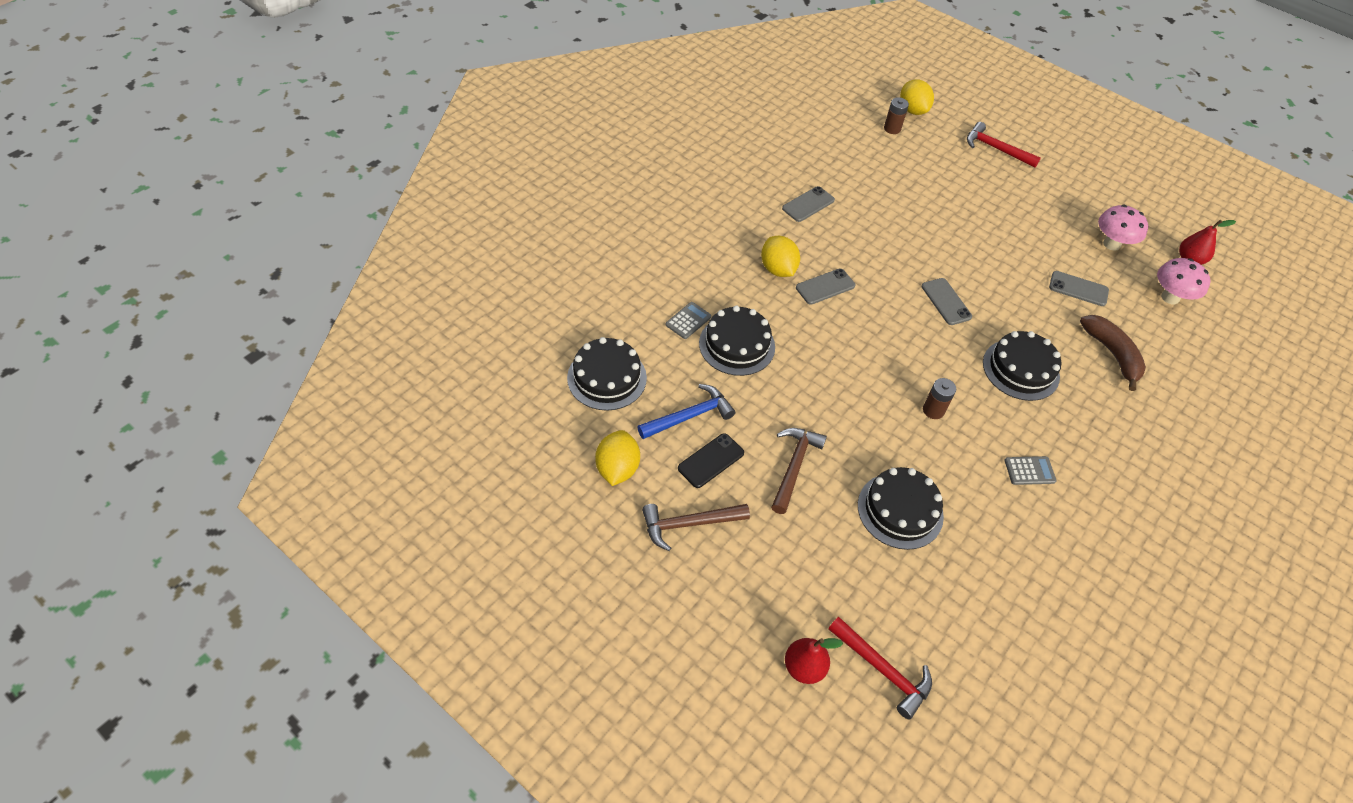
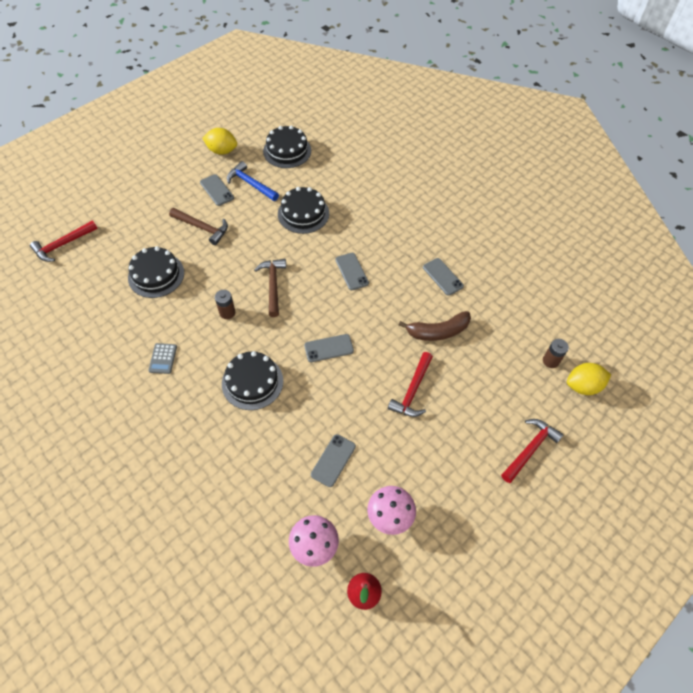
camera: 100 degrees right, 5 degrees up
blue hammer [637,384,735,439] -> blue hammer turned 150 degrees clockwise [227,161,279,201]
brown hammer [642,504,750,551] -> brown hammer moved to [254,259,286,317]
grey calculator [666,302,711,339] -> none
black phone [678,433,744,488] -> grey phone [200,174,234,206]
yellow lemon [761,236,800,277] -> none
red pear [785,638,843,684] -> none
brown banana [1080,315,1146,391] -> brown banana moved to [399,311,471,341]
none -> red hammer [388,352,433,417]

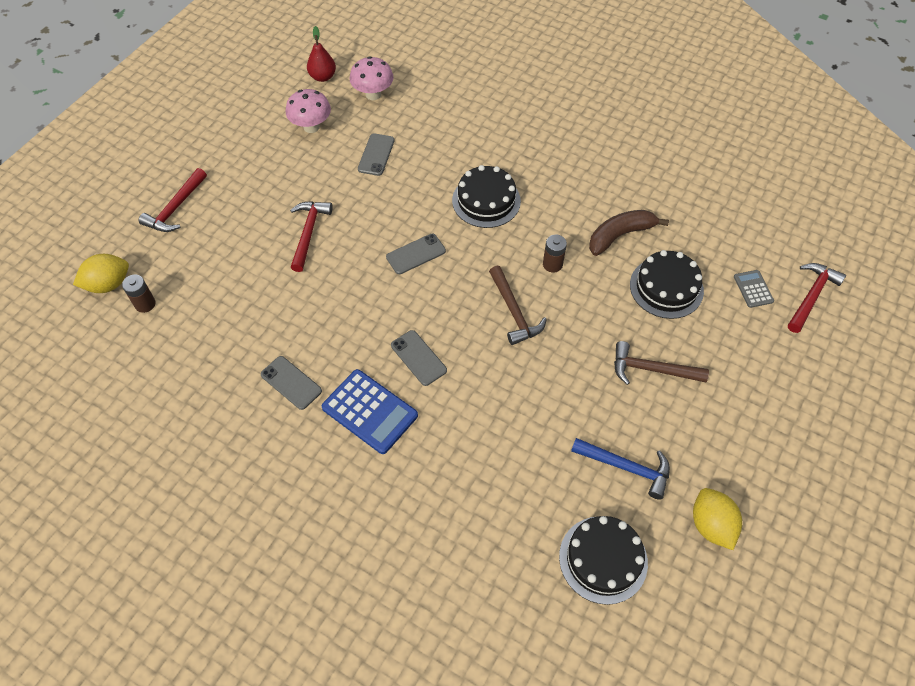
camera: 165 degrees right, 0 degrees up
grey calculator [148,343,177,374] -> grey calculator moved to [734,270,774,308]
grey phone [200,174,234,206] -> none
yellow lemon [202,128,237,155] -> yellow lemon turned 75 degrees clockwise [693,488,742,550]
black cake [278,187,329,234] -> none
brown banana [399,311,471,341] -> brown banana moved to [589,210,669,256]
none -> blue calculator [322,369,418,454]

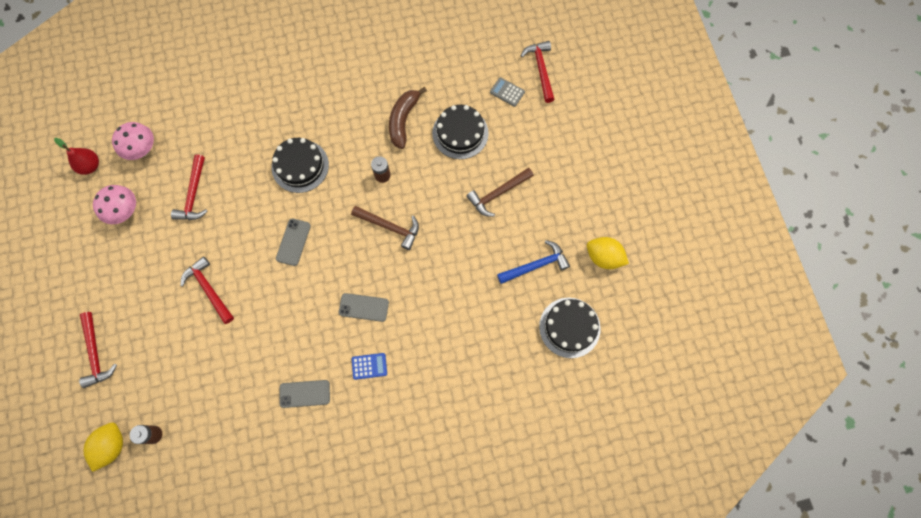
camera: 45 degrees left, 15 degrees up
blue calculator [322,369,418,454] -> blue calculator [352,353,387,380], size x0.53
grey phone [358,133,395,176] -> red hammer [171,154,207,220]

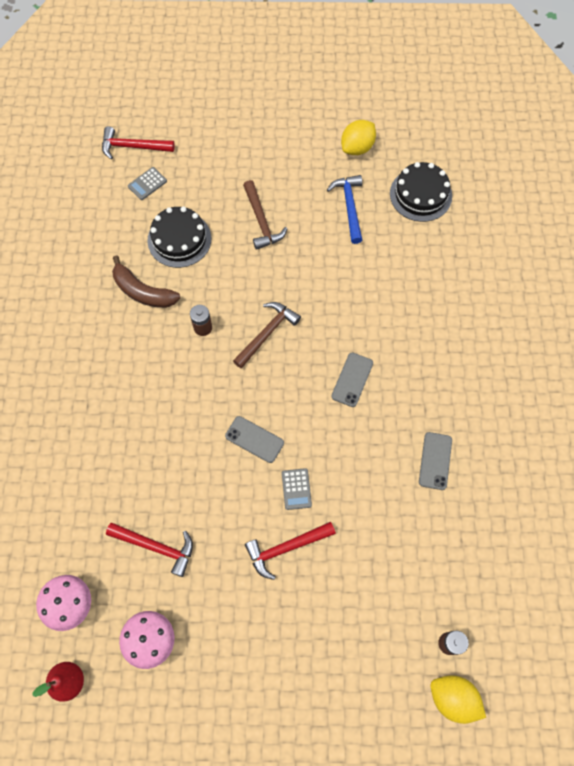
camera: 75 degrees left, 5 degrees down
red hammer [79,312,117,388] -> none
black cake [272,138,329,193] -> none
blue calculator [352,353,387,380] -> none
none -> grey calculator [282,468,312,510]

